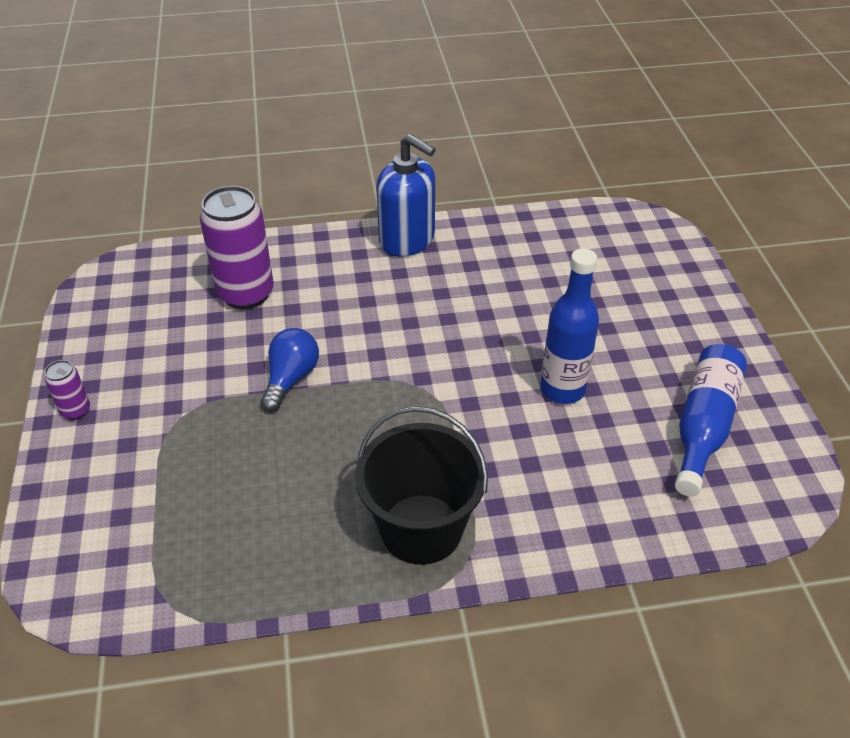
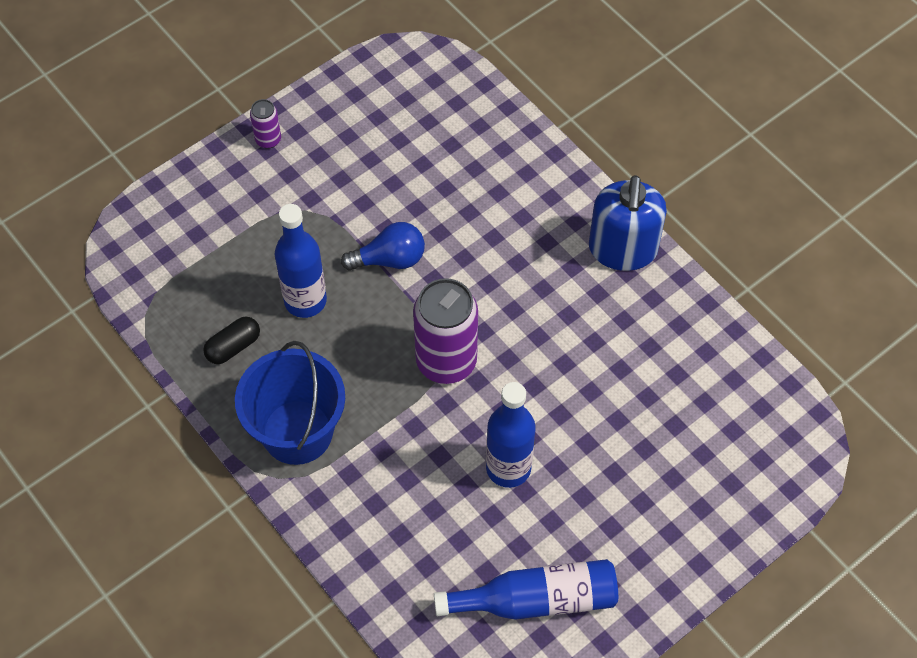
camera: 60 degrees right, 15 degrees up
purple can [200,186,274,310] -> purple can moved to [413,278,478,384]
black bucket [355,406,488,565] -> blue bucket [235,341,345,465]
none -> black capsule [203,317,260,364]
none -> blue bottle [275,204,327,318]

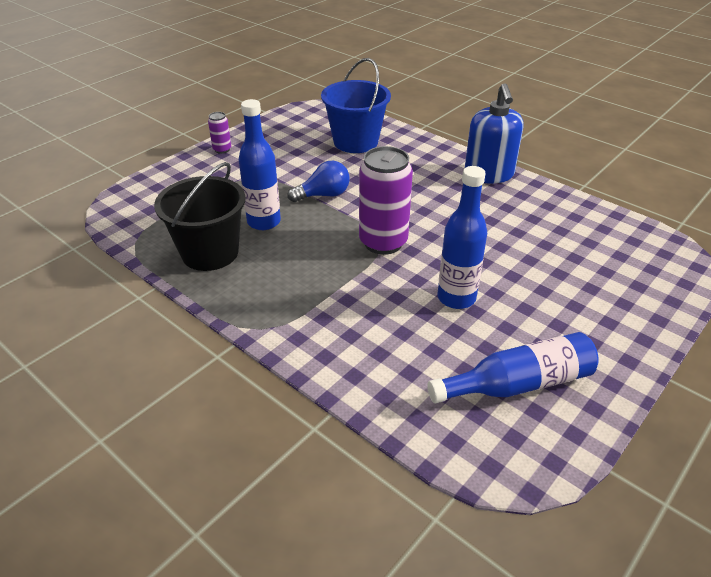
camera: 10 degrees left, 20 degrees down
black capsule [203,317,260,364] -> black bucket [154,162,246,271]
blue bucket [235,341,345,465] -> blue bucket moved to [321,58,391,153]

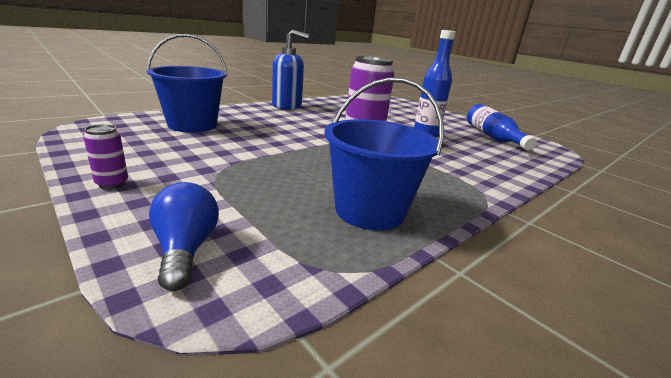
camera: 85 degrees left, 15 degrees down
black bucket [154,162,246,271] -> blue bucket [324,77,444,231]
blue bottle [239,99,281,230] -> none
blue light bulb [288,161,349,202] -> blue light bulb moved to [149,182,219,291]

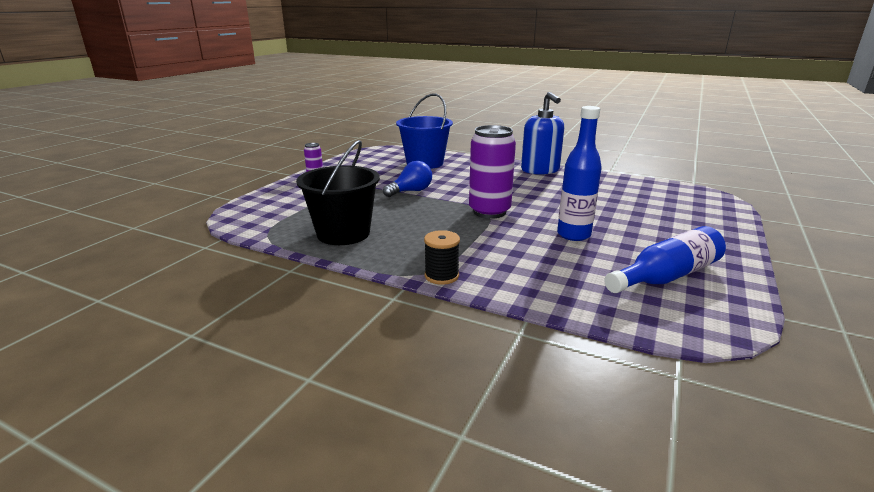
camera: 70 degrees right, 0 degrees up
blue light bulb [149,182,219,291] -> blue light bulb moved to [383,161,432,197]
blue bucket [324,77,444,231] -> black bucket [296,140,380,245]
none -> black spool [424,230,460,285]

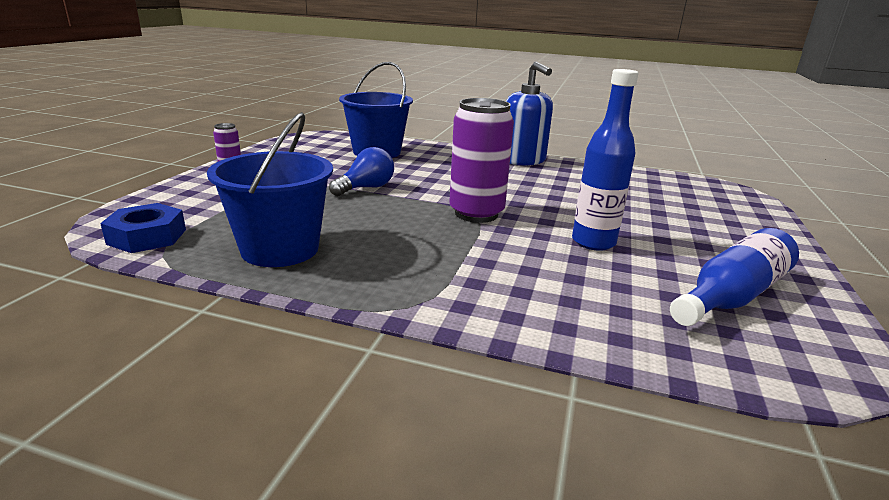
camera: 10 degrees left, 0 degrees up
black bucket [296,140,380,245] -> blue bucket [207,112,333,267]
black spool [424,230,460,285] -> none
none -> blue nut [100,203,186,253]

